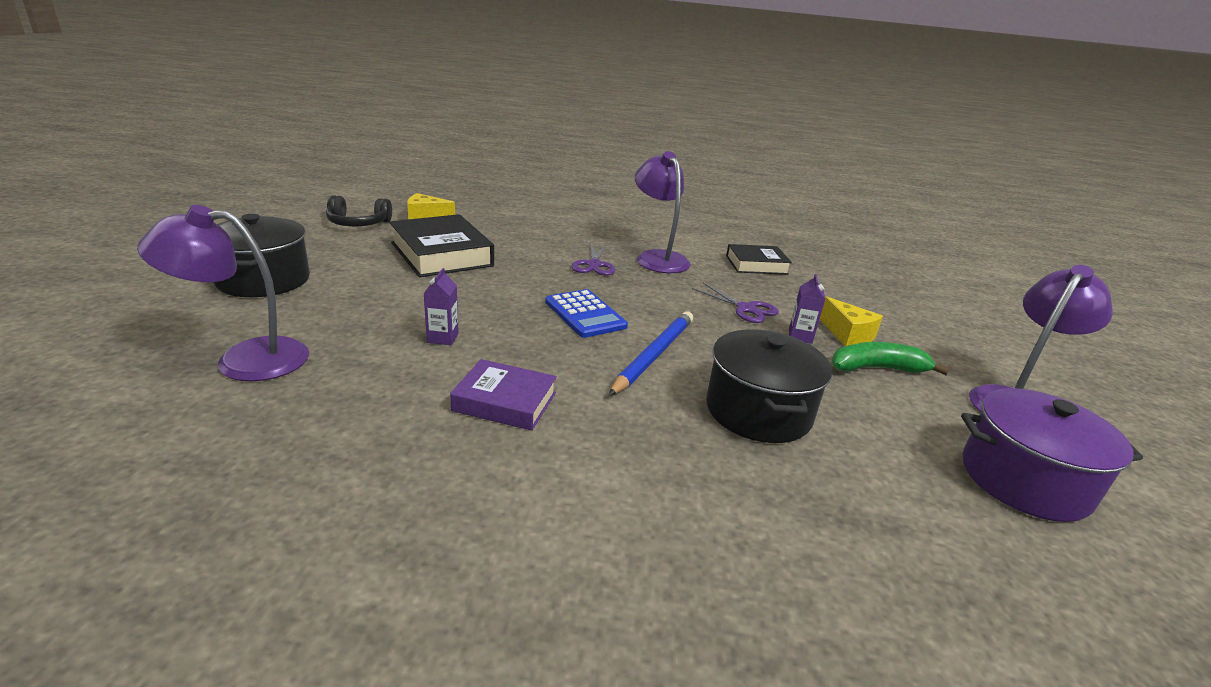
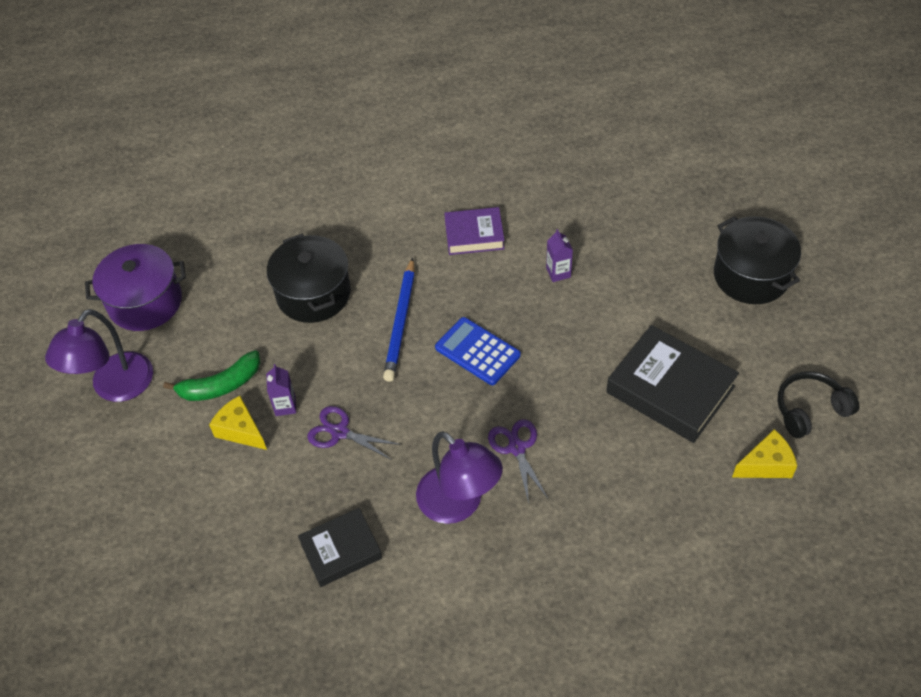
camera: 165 degrees right, 25 degrees up
purple lamp [137,205,309,381] -> none

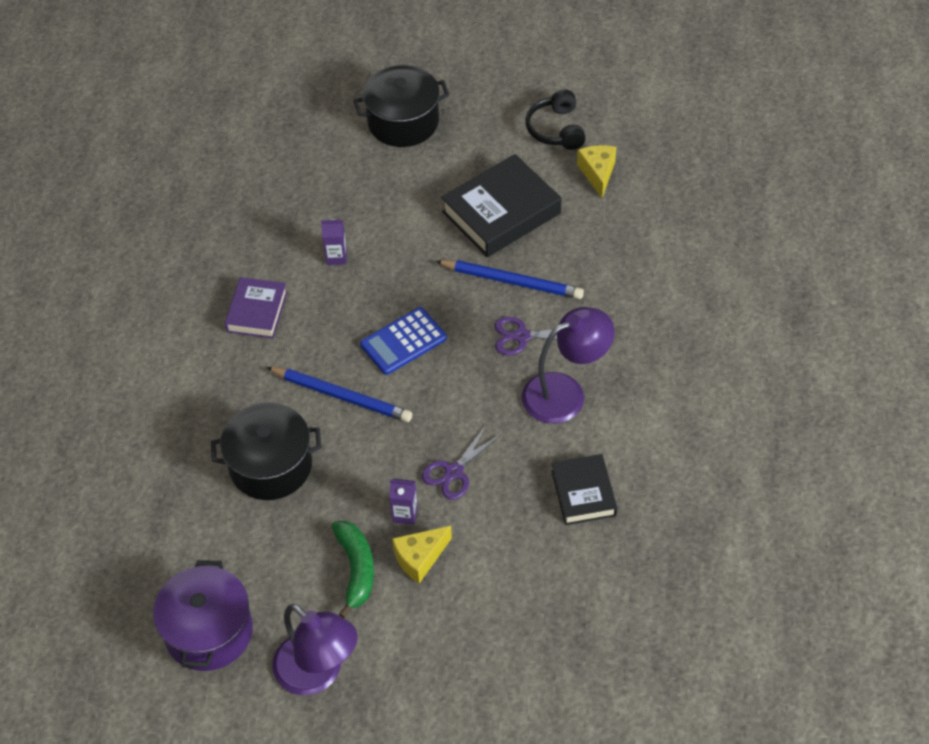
camera: 75 degrees left, 0 degrees up
none -> blue pencil [436,260,584,299]

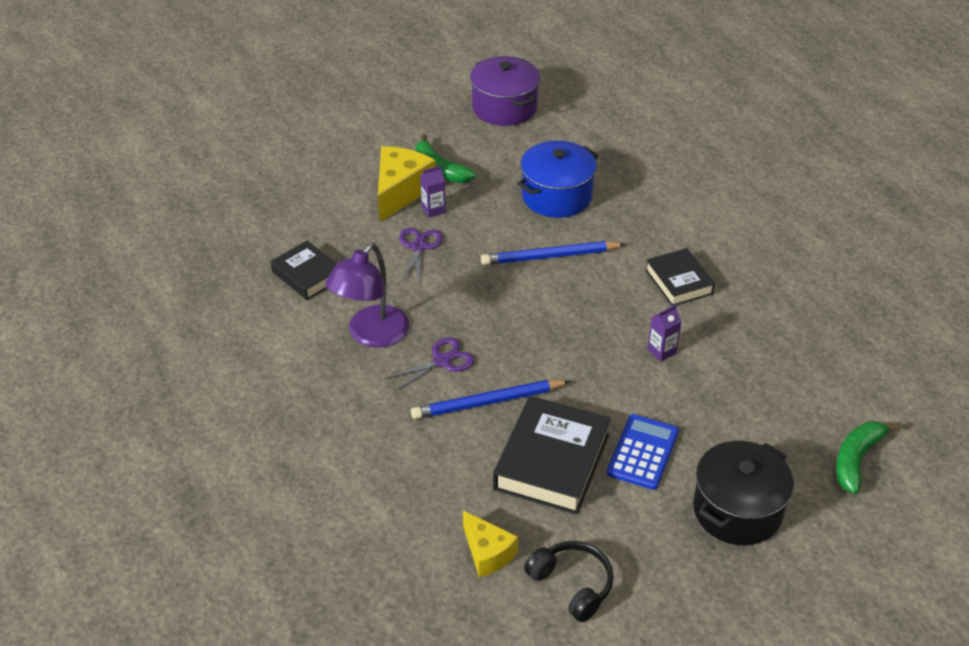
camera: 145 degrees right, 10 degrees down
black pot [211,403,322,500] -> blue pot [517,141,599,218]
purple book [225,277,288,338] -> black book [645,248,715,306]
purple lamp [272,604,358,695] -> none
blue calculator [360,307,447,375] -> blue calculator moved to [607,414,679,490]
yellow cheese [392,526,452,583] -> yellow cheese [378,146,436,222], size x1.59
none -> green banana [836,421,900,494]

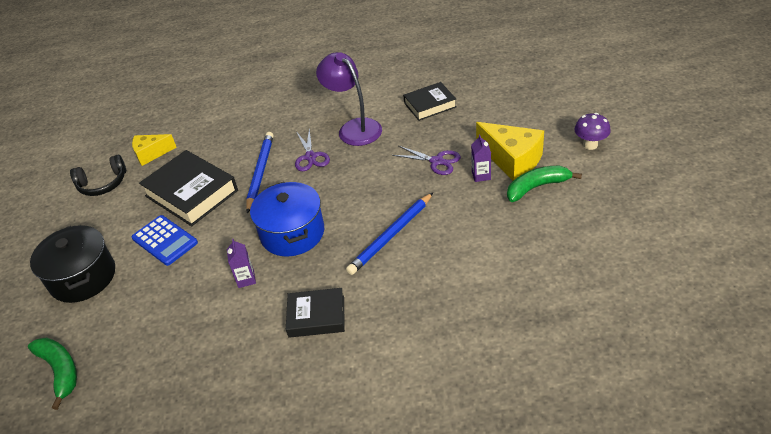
camera: 115 degrees right, 0 degrees up
purple pot [470,56,540,126] -> none
blue pencil [481,241,625,265] -> blue pencil turned 150 degrees counterclockwise [346,192,433,275]
blue pot [517,141,599,218] -> blue pot moved to [250,182,324,256]
none -> purple mushroom [574,113,611,150]

